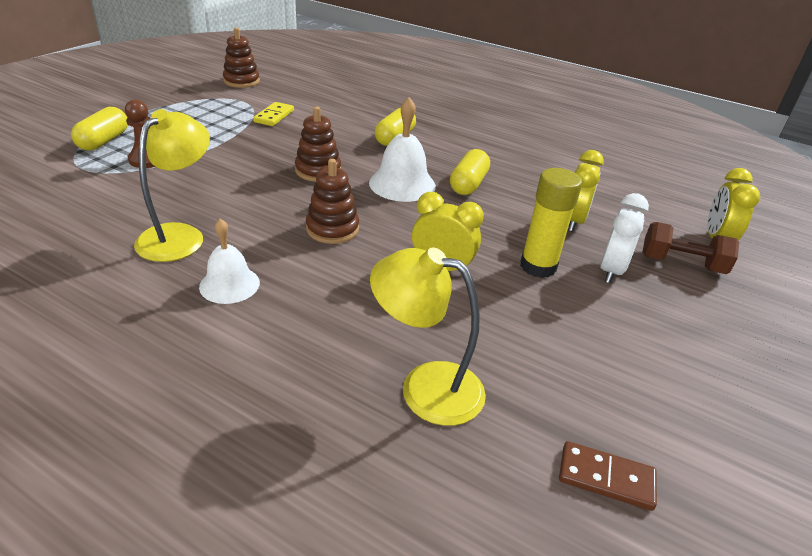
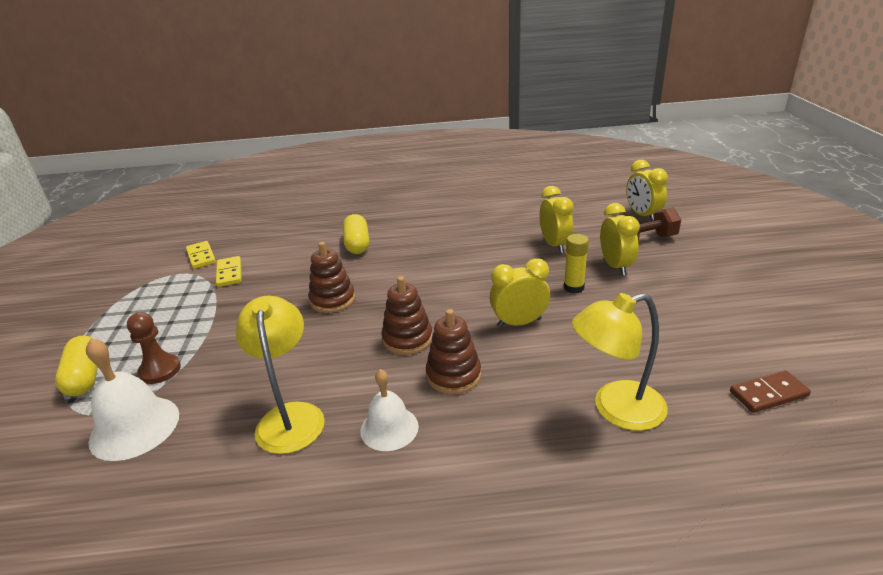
camera: 30 degrees left, 5 degrees down
brown stacking toy [223,27,260,88] -> brown stacking toy moved to [426,309,481,394]
white bell [369,97,436,202] -> white bell moved to [86,338,179,461]
yellow capsule [450,149,490,195] -> none
yellow glue stick [520,168,582,278] -> yellow glue stick [564,234,589,293], size x0.67
white clock [600,193,649,283] -> yellow clock [600,203,640,276]
none -> yellow domino [186,241,216,269]

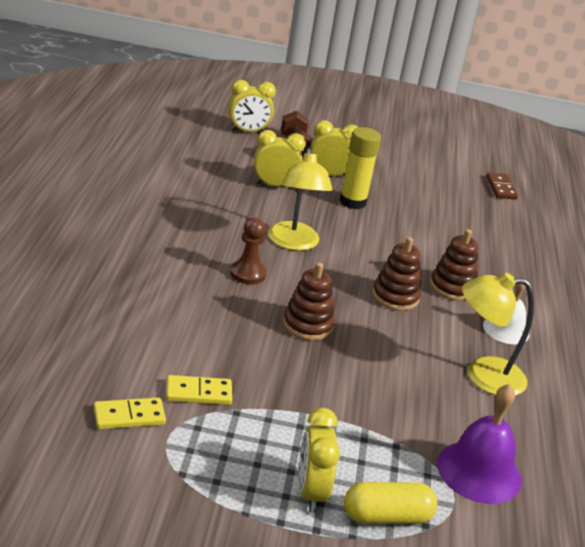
camera: 85 degrees left, 0 degrees up
white bell [86,338,179,461] -> purple bell [437,384,522,504]
brown pawn [127,312,181,384] -> brown pawn moved to [230,218,267,285]
yellow capsule [343,214,369,254] -> none
yellow clock [490,258,550,328] -> yellow clock moved to [299,408,340,513]
yellow glue stick [564,234,589,293] -> yellow glue stick [339,127,381,209], size x1.50
yellow lamp [572,293,668,431] -> yellow lamp moved to [268,147,333,251]

